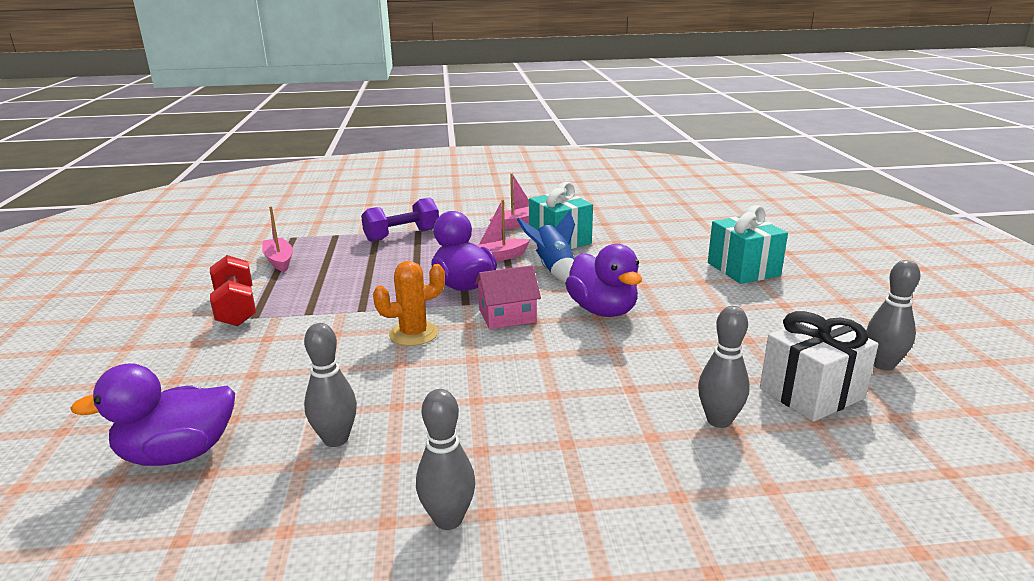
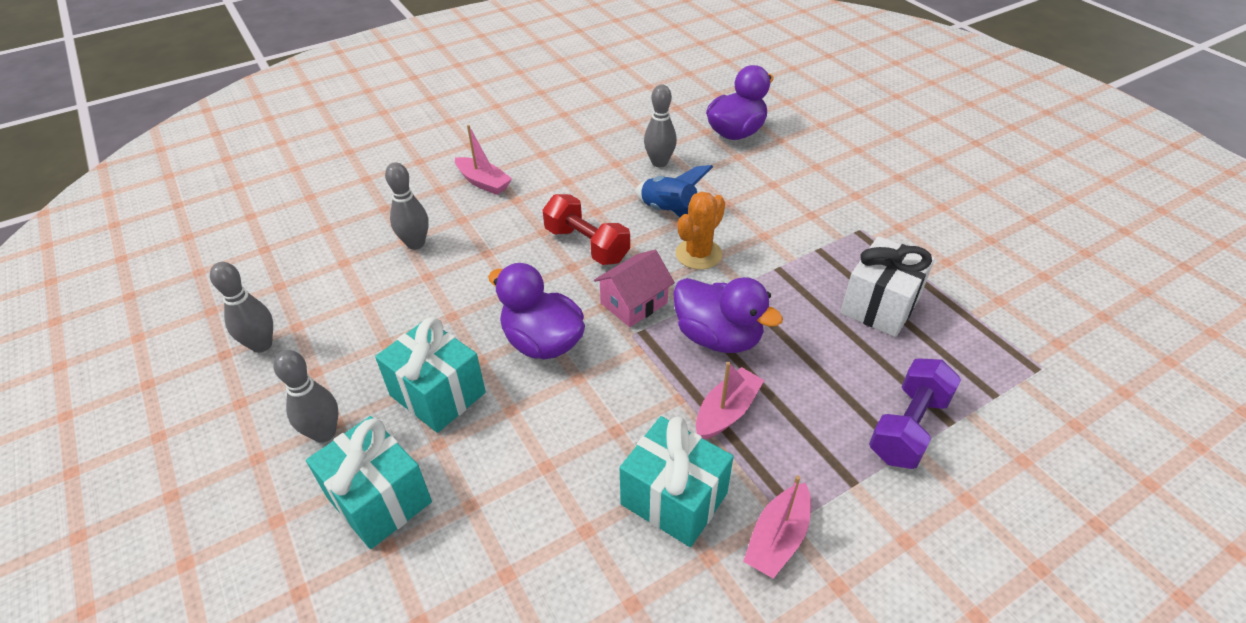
camera: 155 degrees right, 20 degrees up
red dumbbell [210,255,256,326] -> red dumbbell moved to [542,194,630,265]
pink boat [262,206,293,272] -> pink boat moved to [455,125,512,195]
grey bowling pin [416,389,475,530] -> grey bowling pin moved to [273,350,338,442]
blue rocket [517,210,575,283] -> blue rocket moved to [635,165,713,217]
white gift [760,311,878,422] -> white gift moved to [840,236,935,337]
none -> turquoise gift [375,317,486,433]

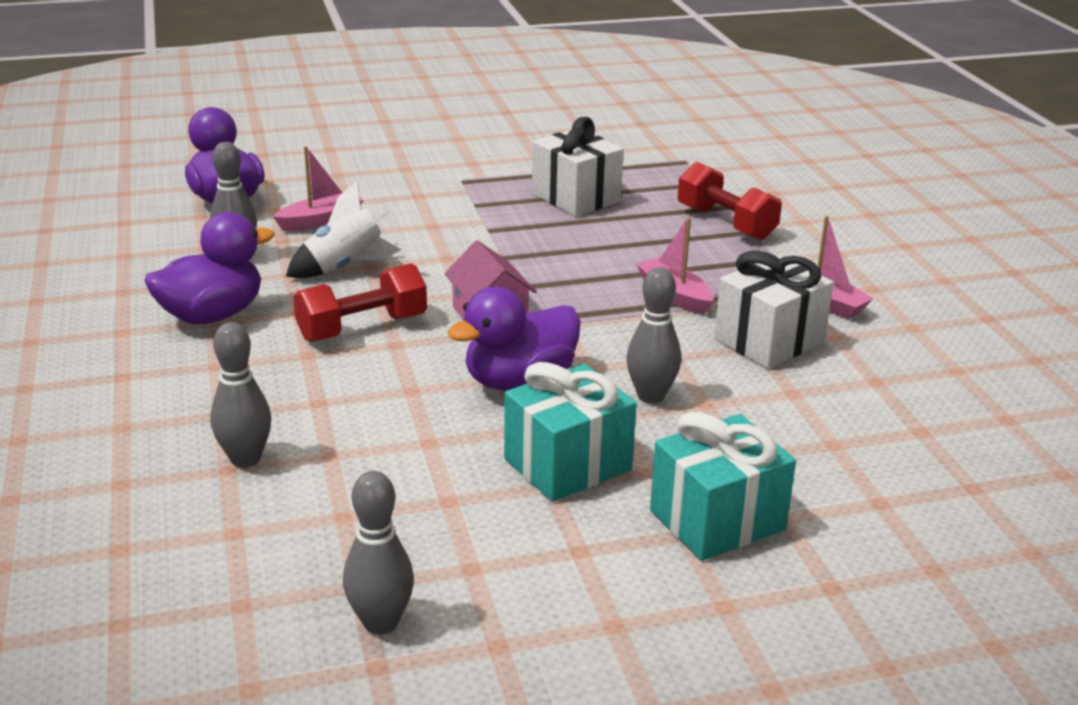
camera: 75 degrees left, 15 degrees down
grey bowling pin [273,350,338,442] -> grey bowling pin moved to [626,267,681,403]
pink boat [455,125,512,195] -> pink boat moved to [273,146,363,231]
turquoise gift [620,416,734,547] -> white gift [714,251,834,369]
blue rocket [635,165,713,217] -> white rocket [286,181,401,278]
purple duck [673,277,783,353] -> purple duck moved to [144,212,275,324]
orange cactus [676,191,725,270] -> none
purple dumbbell [869,358,961,469] -> red dumbbell [678,162,782,240]

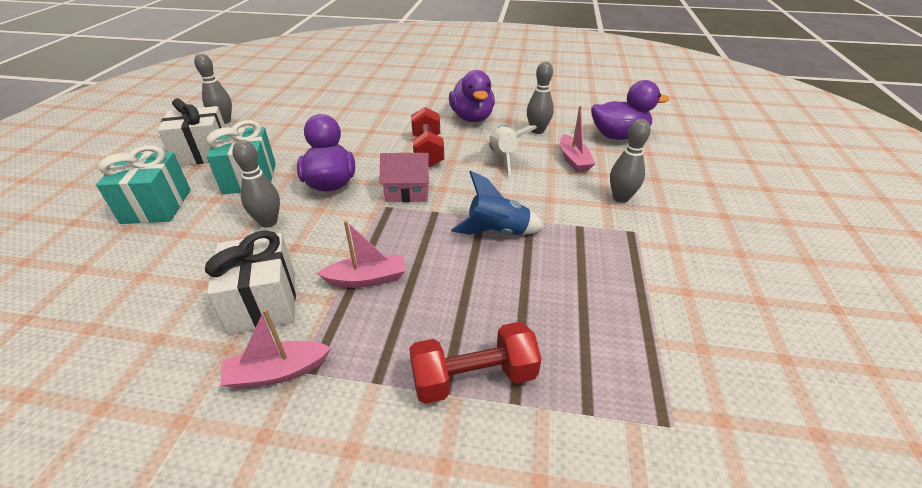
camera: 115 degrees right, 10 degrees up
grey bowling pin [210,322,272,468] -> grey bowling pin moved to [610,119,651,203]
white gift [532,117,624,217] -> white gift moved to [158,98,225,166]
none -> blue rocket [451,171,544,235]

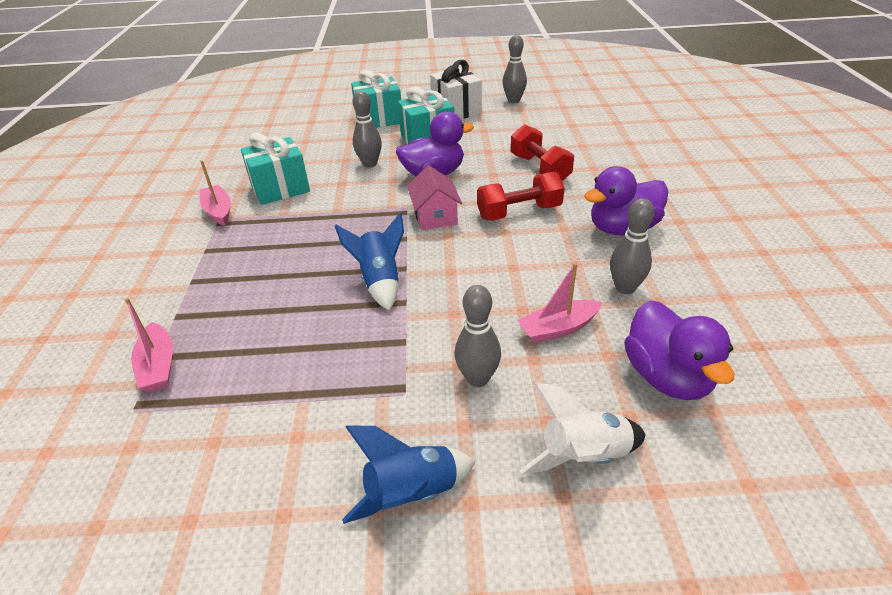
camera: 80 degrees right, 0 degrees up
white gift [205,230,296,335] -> turquoise gift [241,133,310,205]
pink boat [317,221,405,288] -> pink boat moved to [125,298,173,392]
red dumbbell [409,322,541,404] -> red dumbbell moved to [511,124,574,181]
white rocket [482,125,537,175] -> white rocket moved to [519,382,645,474]
none -> blue rocket [342,425,475,524]

